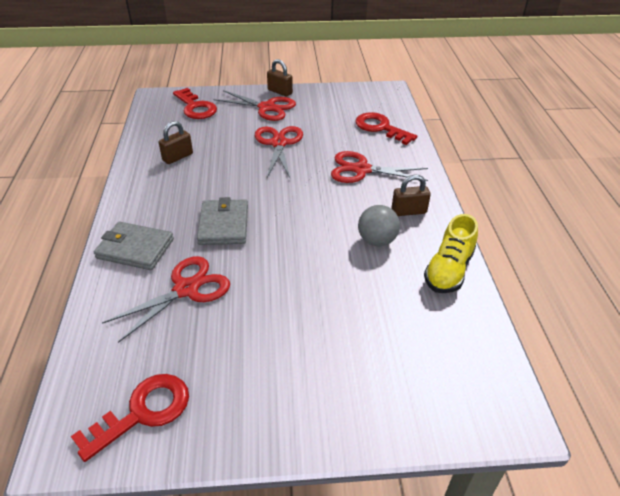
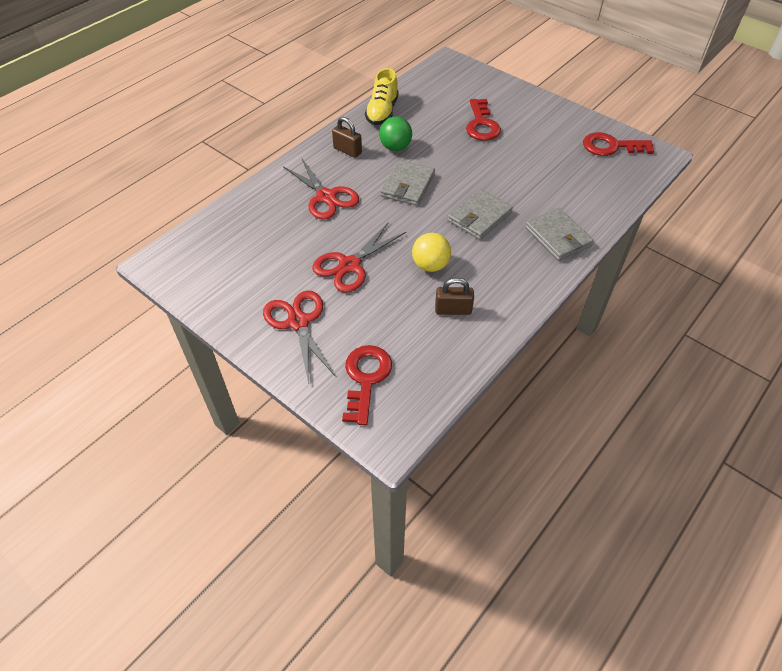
camera: 135 degrees left, 10 degrees up
red scissors [102,256,230,343] -> none
brown padlock [267,59,293,97] -> none
red key [355,112,417,145] -> red key moved to [466,99,501,141]
grey ball [358,205,400,246] -> green ball [379,117,412,151]
yellow shoe [424,214,478,293] -> yellow shoe turned 120 degrees clockwise [365,68,398,125]
none -> grey wallet [380,160,435,206]
none -> yellow ball [412,233,451,272]

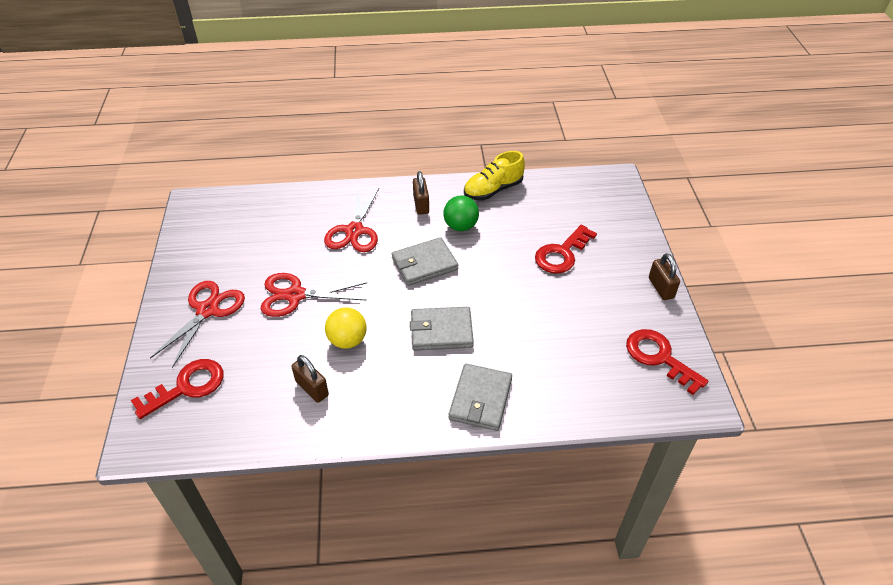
camera: 45 degrees right, 5 degrees down
none -> brown padlock [649,253,680,300]

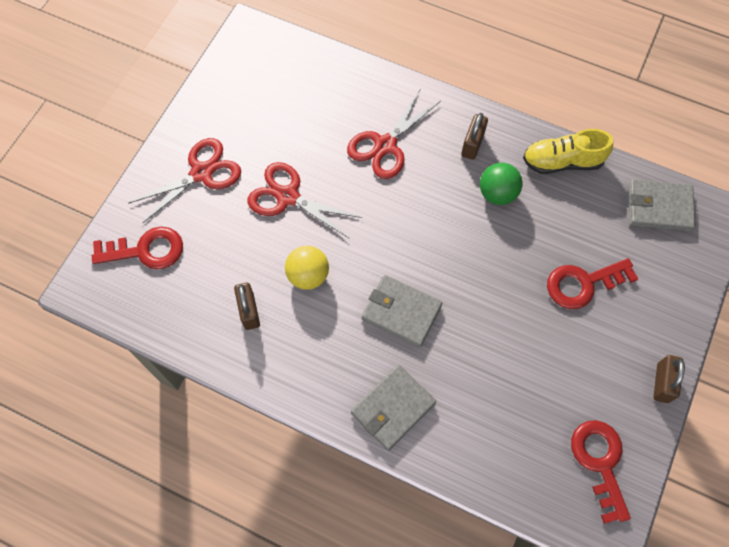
camera: 30 degrees right, 20 degrees up
grey wallet [392,237,458,286] -> grey wallet moved to [629,179,696,232]

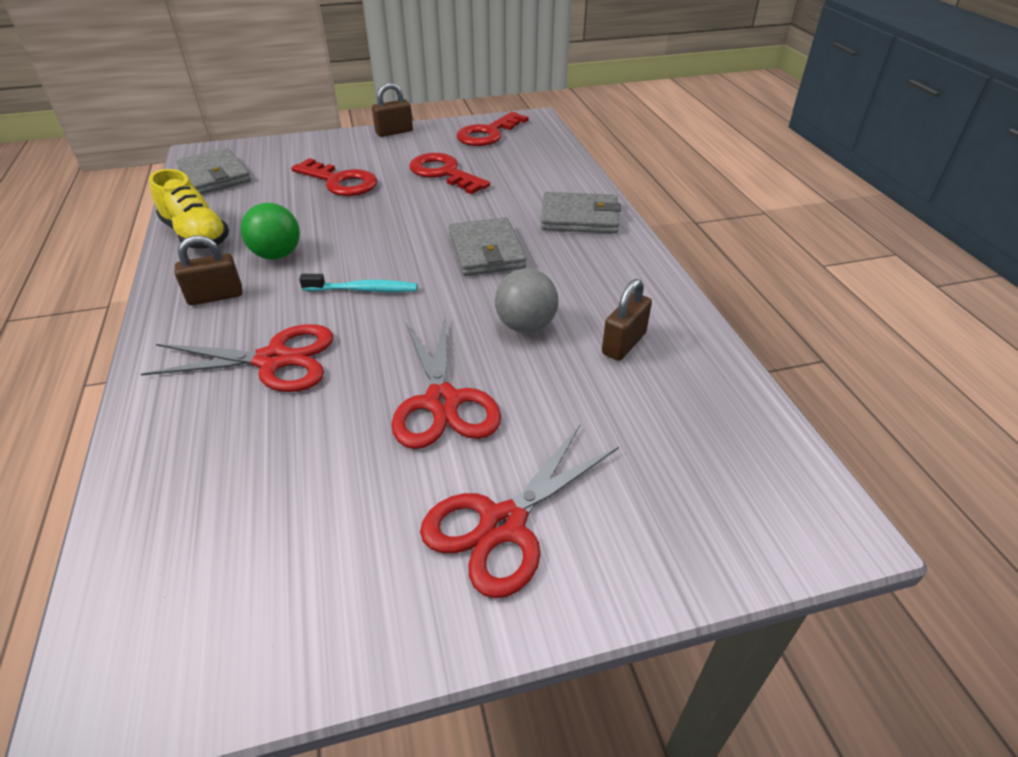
camera: 130 degrees left, 25 degrees down
red key [92,227,183,269] -> red key moved to [409,153,490,194]
red scissors [128,138,241,223] -> red scissors turned 60 degrees counterclockwise [420,425,619,598]
yellow ball [285,246,329,290] -> grey ball [495,269,559,333]
none -> turquoise toothbrush [299,274,417,292]

